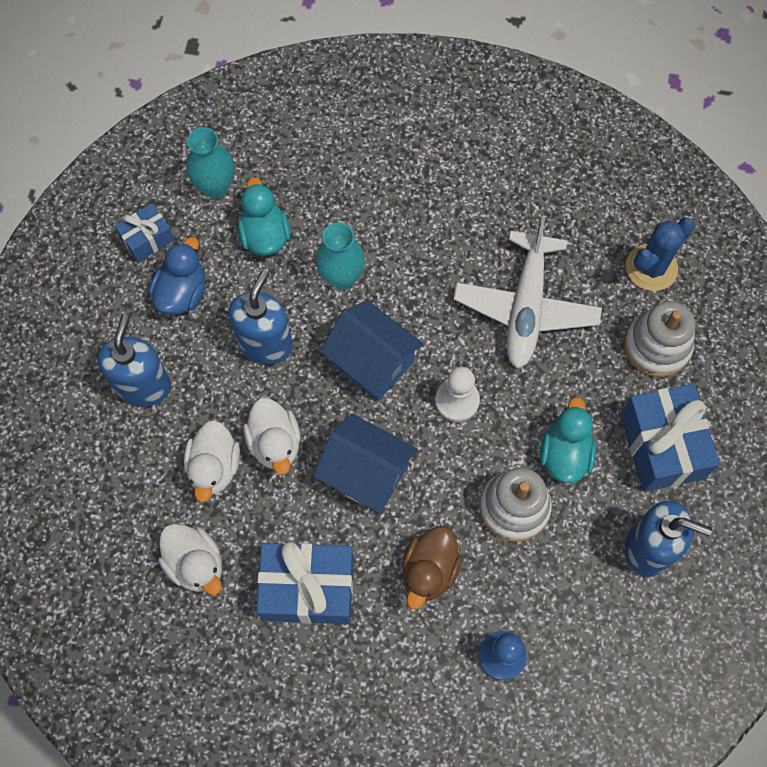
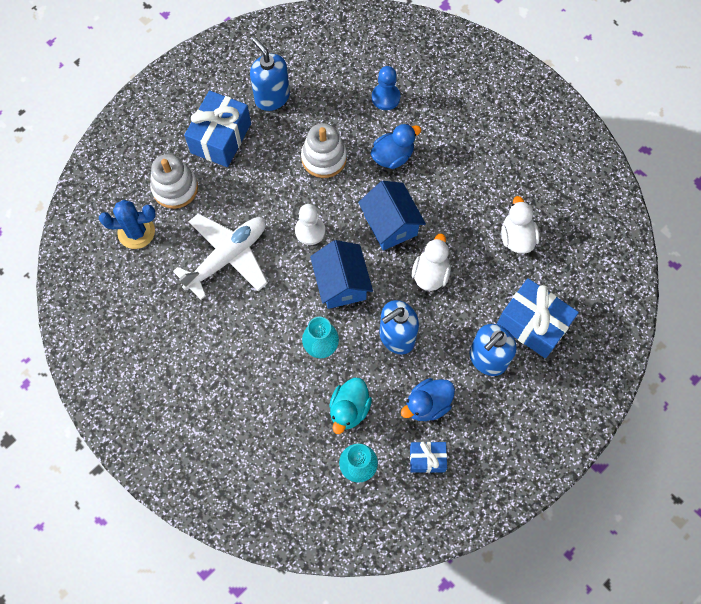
camera: 145 degrees left, 0 degrees up
white duck [184,420,240,502] -> none
blue gift [256,542,354,624] -> blue gift moved to [497,278,579,358]
brown duck [402,526,462,609] -> blue duck [371,124,421,169]
turquoise duck [540,397,596,483] -> none

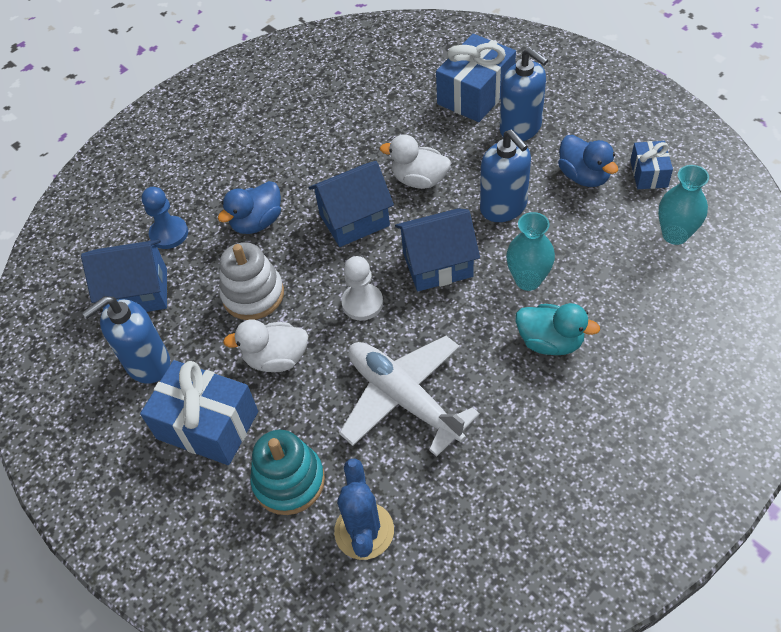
camera: 85 degrees left, 15 degrees down
white stacking toy [150,154,198,209] -> turquoise stacking toy [251,430,325,515]
turquoise duck [329,378,372,434] -> turquoise duck moved to [515,303,600,355]
blue duck [371,124,421,169] -> blue duck turned 105 degrees counterclockwise [218,181,281,234]
white duck [501,196,540,254] -> white duck moved to [223,319,308,372]
none -> blue house [81,239,167,312]

